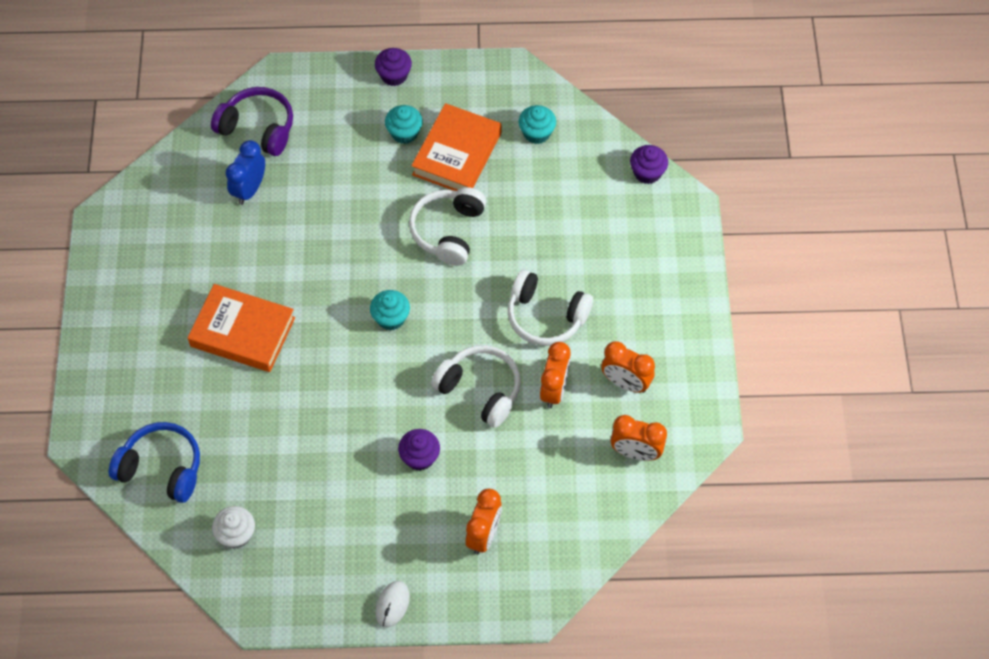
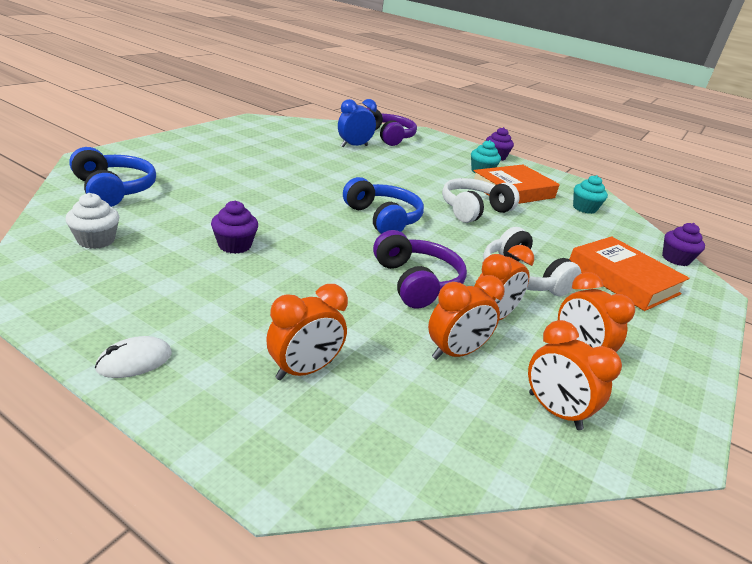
camera: 30 degrees right, 30 degrees down
orange book [187,284,295,372] -> orange book moved to [570,236,690,311]
turquoise cupcake [370,290,410,331] -> blue headphones [343,177,424,234]
purple cupcake [398,429,440,471] -> purple cupcake moved to [211,201,258,254]
white headphones [431,345,521,428] -> purple headphones [373,230,467,309]
none -> orange clock [428,275,505,360]

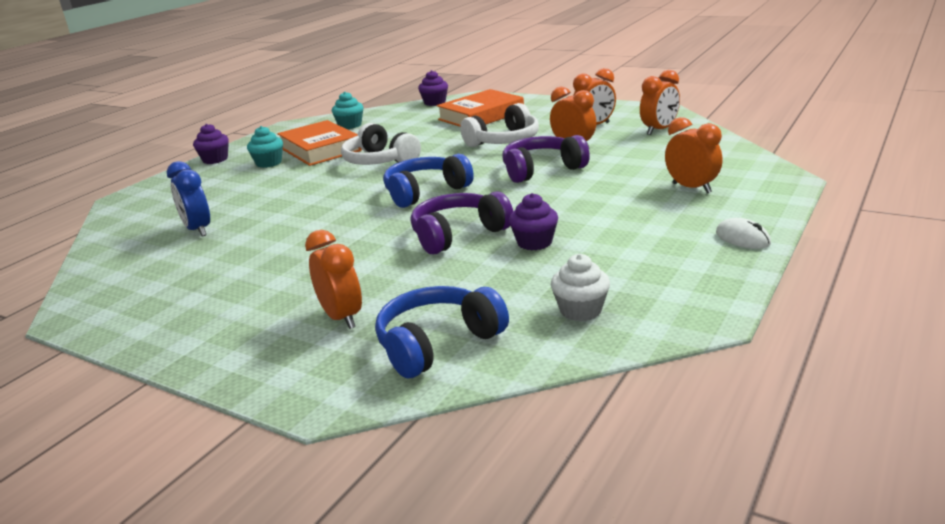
camera: 85 degrees left, 5 degrees down
purple headphones [367,108,417,146] -> purple headphones moved to [411,191,513,254]
orange clock [428,275,505,360] -> orange clock moved to [305,230,362,329]

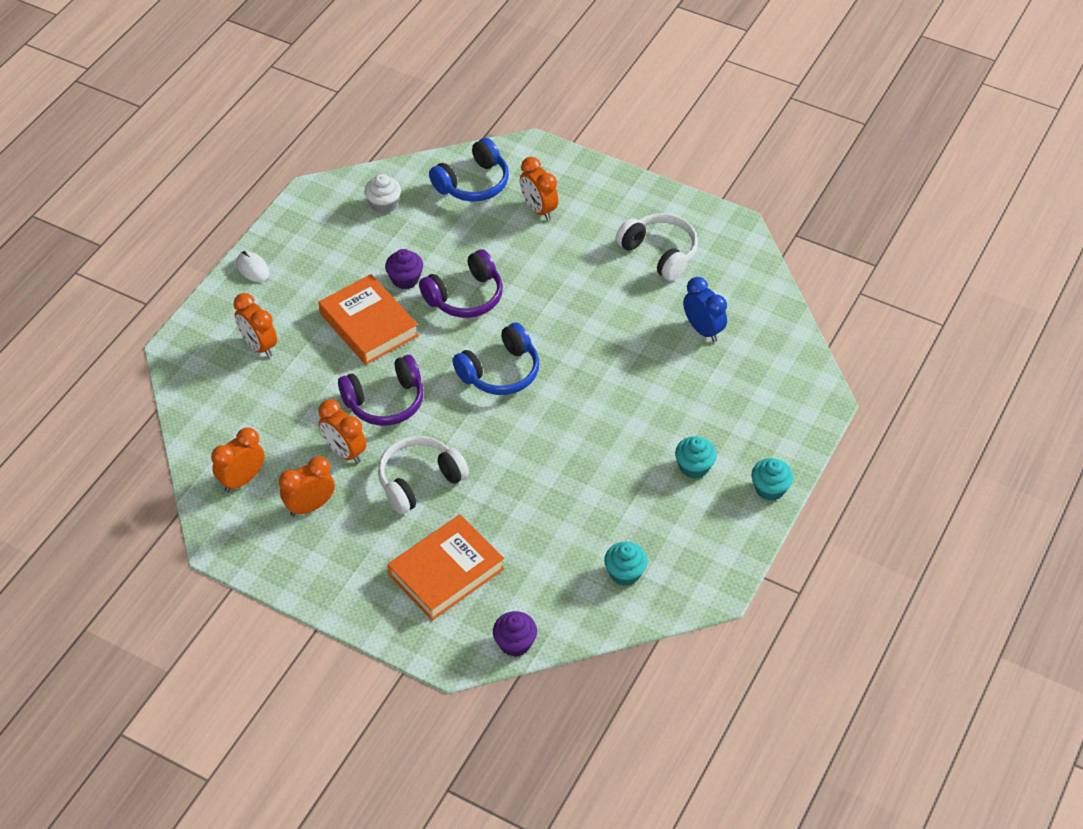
camera: 175 degrees right, 25 degrees up
purple cupcake [193,124,229,164] -> turquoise cupcake [751,458,793,501]
orange book [277,120,362,166] -> orange book moved to [319,274,419,365]
white headphones [341,123,421,165] -> white headphones moved to [616,213,698,281]

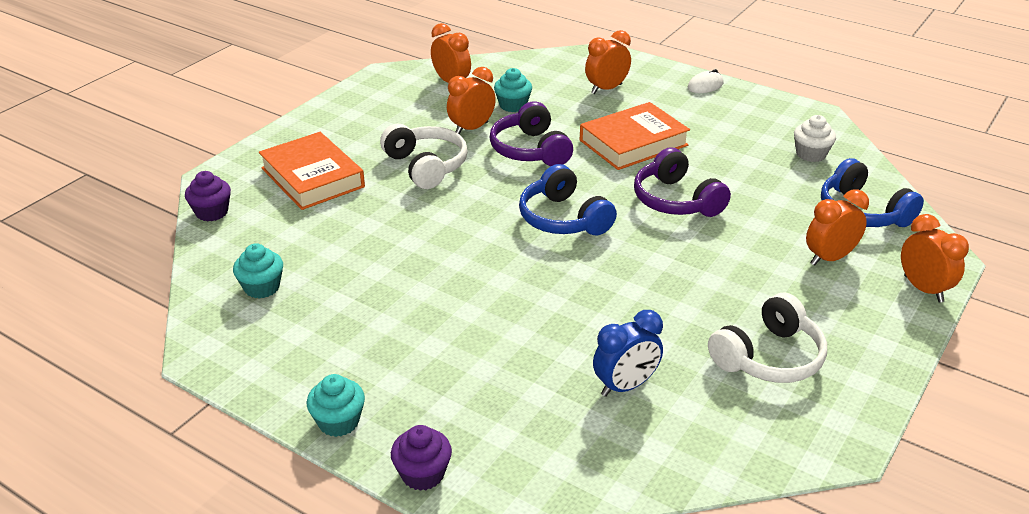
camera: 95 degrees right, 15 degrees down
orange clock [279,456,335,517] -> orange clock moved to [901,214,969,303]
purple cupcake [385,249,423,289] -> purple cupcake moved to [391,425,452,491]
turquoise cupcake [675,436,717,479] -> turquoise cupcake moved to [494,68,532,112]

